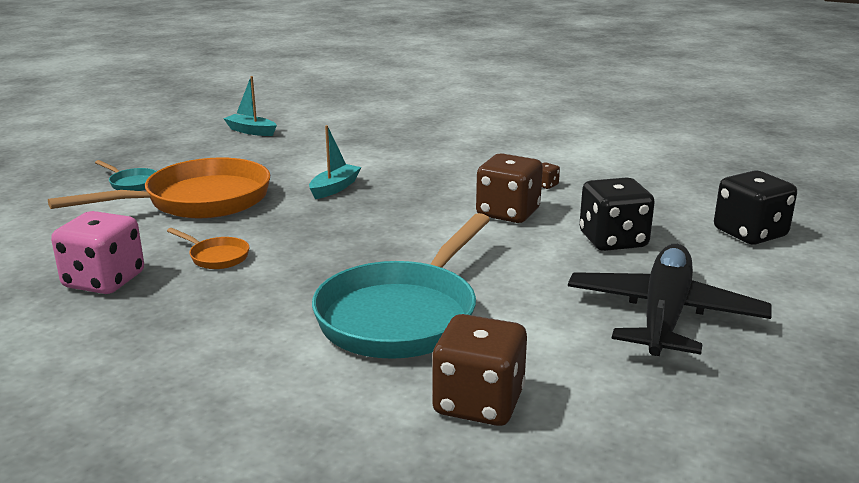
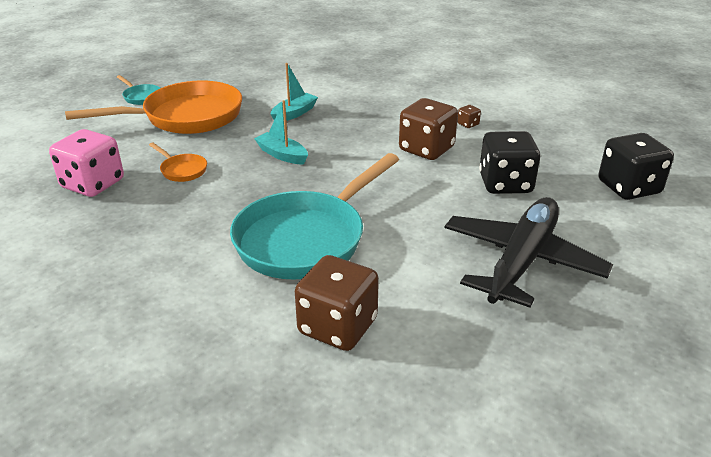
camera: 10 degrees right, 10 degrees up
turquoise boat [223,76,277,136] -> turquoise boat moved to [254,100,308,165]

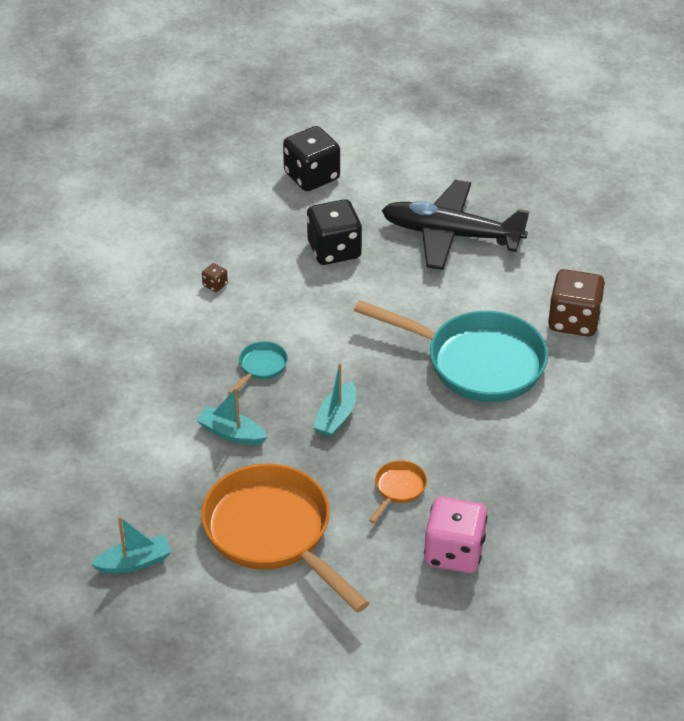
camera: 105 degrees left, 10 degrees up
turquoise pan [117,75,160,105] -> turquoise pan moved to [228,341,288,394]
brown dice [399,98,458,160] -> none
none -> turquoise boat [91,516,171,574]

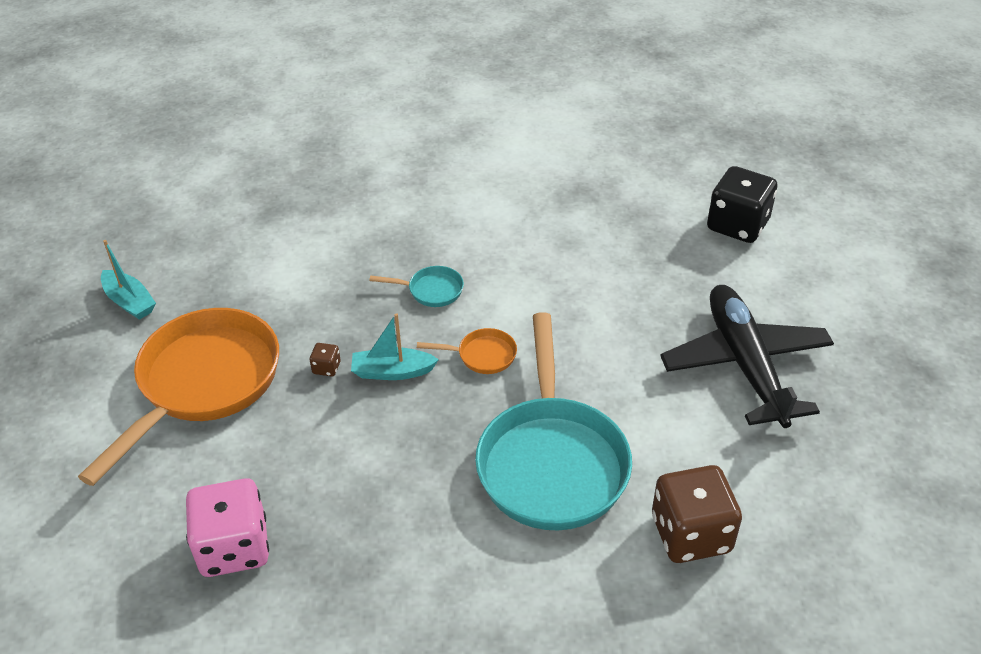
camera: 65 degrees right, 0 degrees up
turquoise boat [197,387,267,445] -> none
brown dice [202,263,228,292] -> brown dice moved to [310,343,341,377]
black dice [307,199,362,265] -> none
orange pan [369,460,427,523] -> orange pan moved to [417,328,517,374]

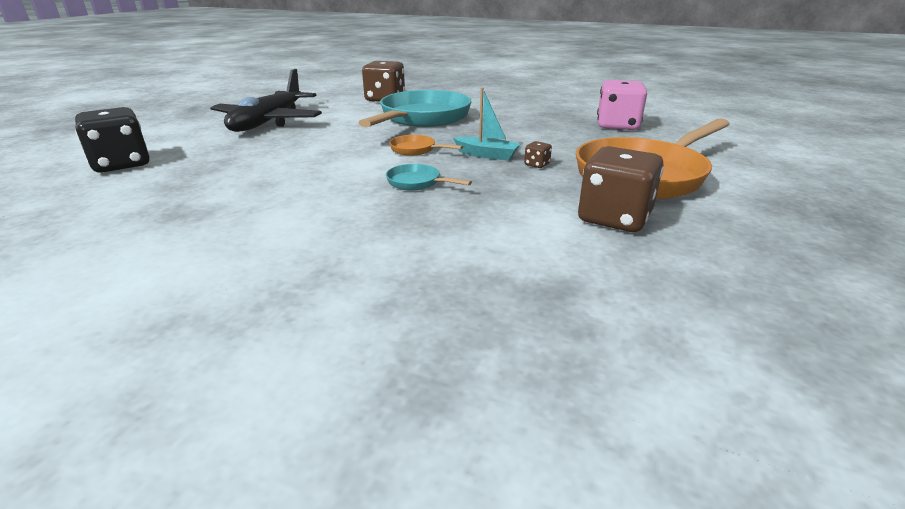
camera: 155 degrees left, 15 degrees down
turquoise boat [101,240,156,320] -> none
none -> brown dice [578,146,663,232]

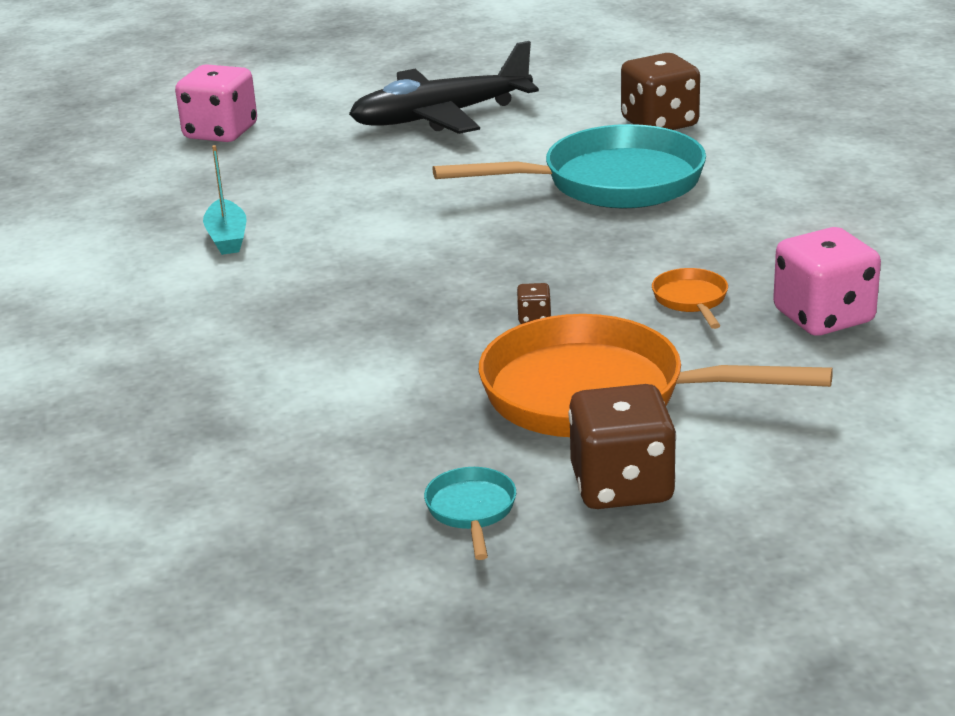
camera: 55 degrees right, 0 degrees up
black dice [75,107,150,173] -> pink dice [175,64,257,142]
turquoise pan [386,164,472,190] -> turquoise pan moved to [424,467,516,560]
orange pan [389,135,463,156] -> orange pan moved to [652,268,728,329]
turquoise boat [453,88,520,161] -> turquoise boat moved to [203,145,246,255]
brown dice [578,146,663,232] -> brown dice moved to [568,384,677,509]

